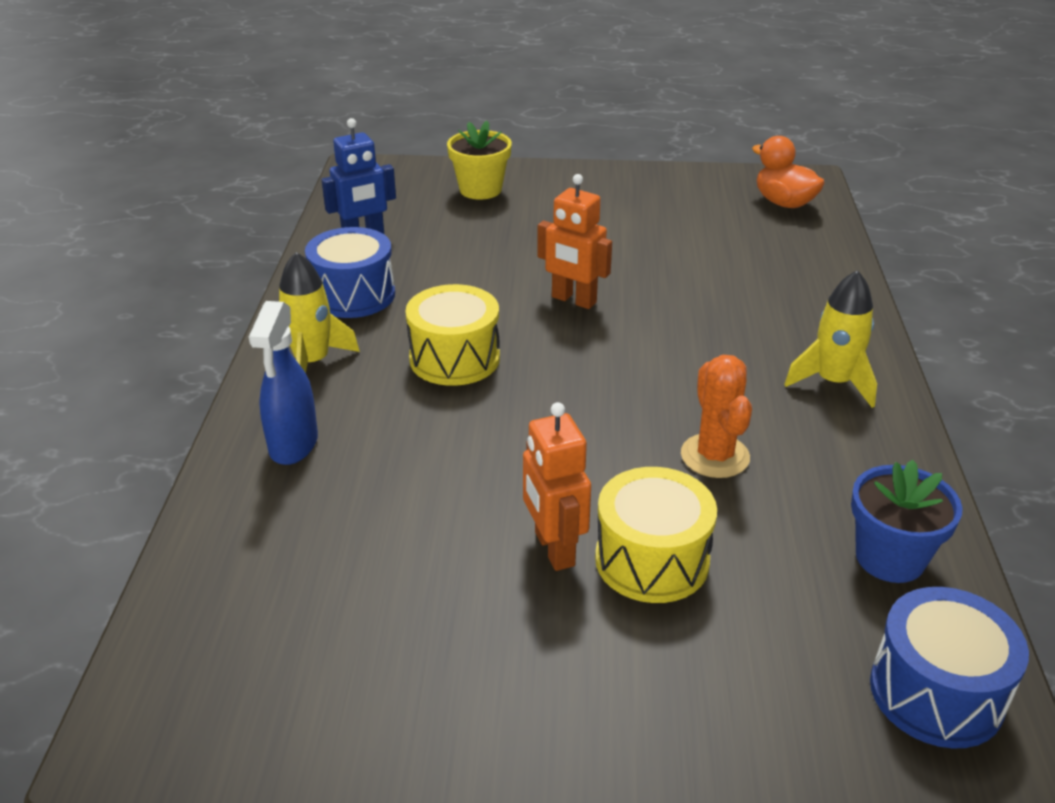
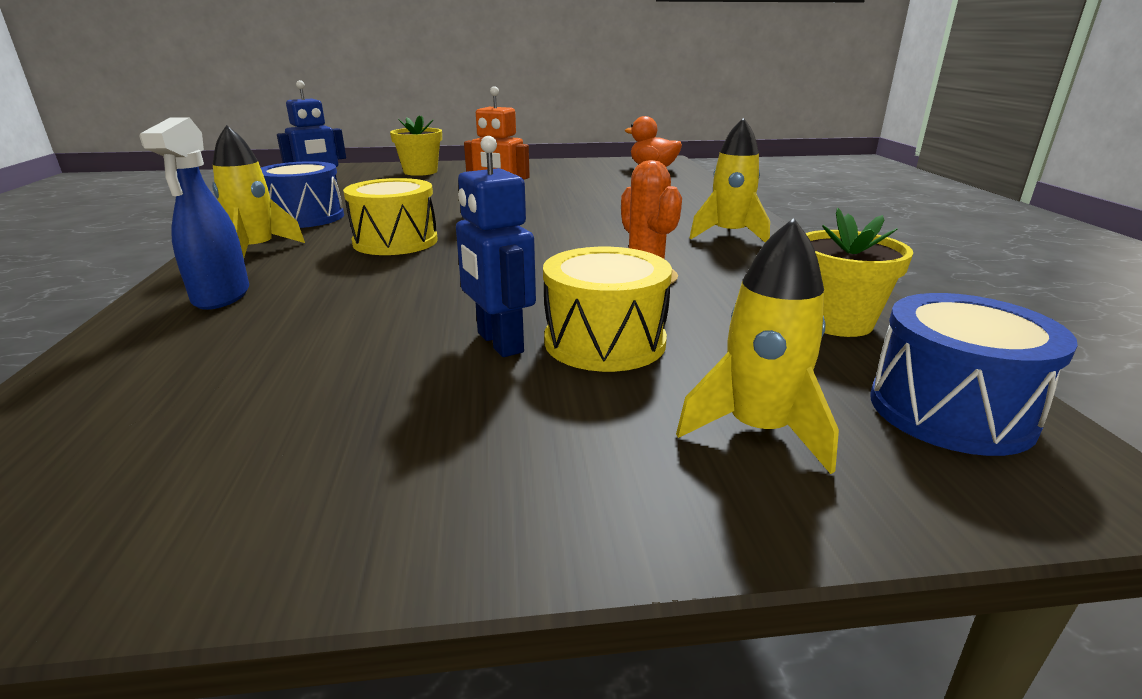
camera: 10 degrees left, 10 degrees down
orange robot [523,402,591,571] -> blue robot [456,136,536,357]
blue flower pot [851,460,963,583] -> yellow flower pot [806,208,913,337]
none -> yellow rocket [676,218,839,474]

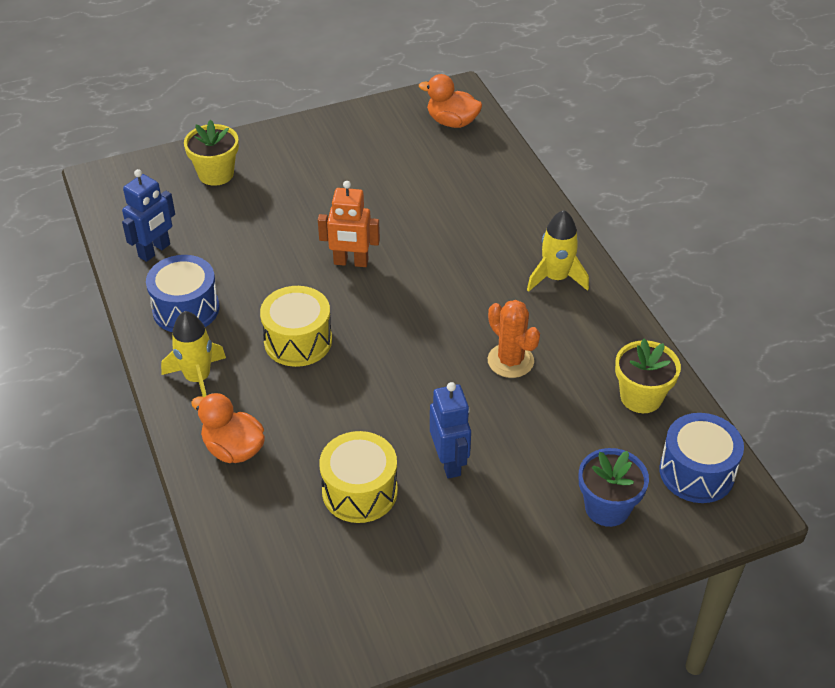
camera: 15 degrees left, 20 degrees up
blue spray bottle [139,117,249,310] -> orange duck [191,393,265,463]
blue robot [456,136,536,357] -> blue robot turned 150 degrees counterclockwise [430,382,471,479]
yellow drum [543,247,672,372] -> yellow drum moved to [319,431,398,523]
yellow rocket [676,218,839,474] -> blue flower pot [579,448,649,527]

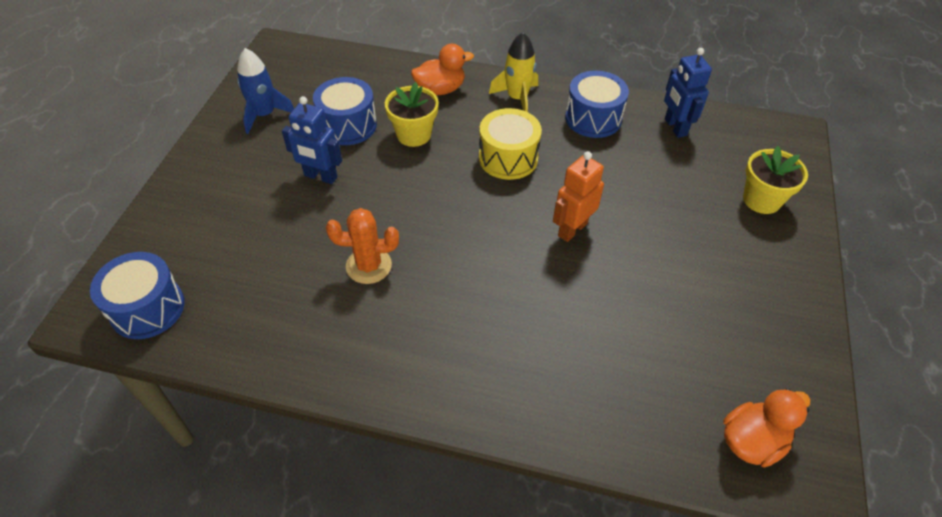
camera: 125 degrees right, 5 degrees up
yellow drum [319,431,398,523] -> blue drum [313,77,377,145]
yellow rocket [527,210,589,292] -> none
blue flower pot [579,448,649,527] -> none
yellow flower pot [615,339,681,413] -> yellow flower pot moved to [385,82,439,147]
none -> blue rocket [237,48,294,134]

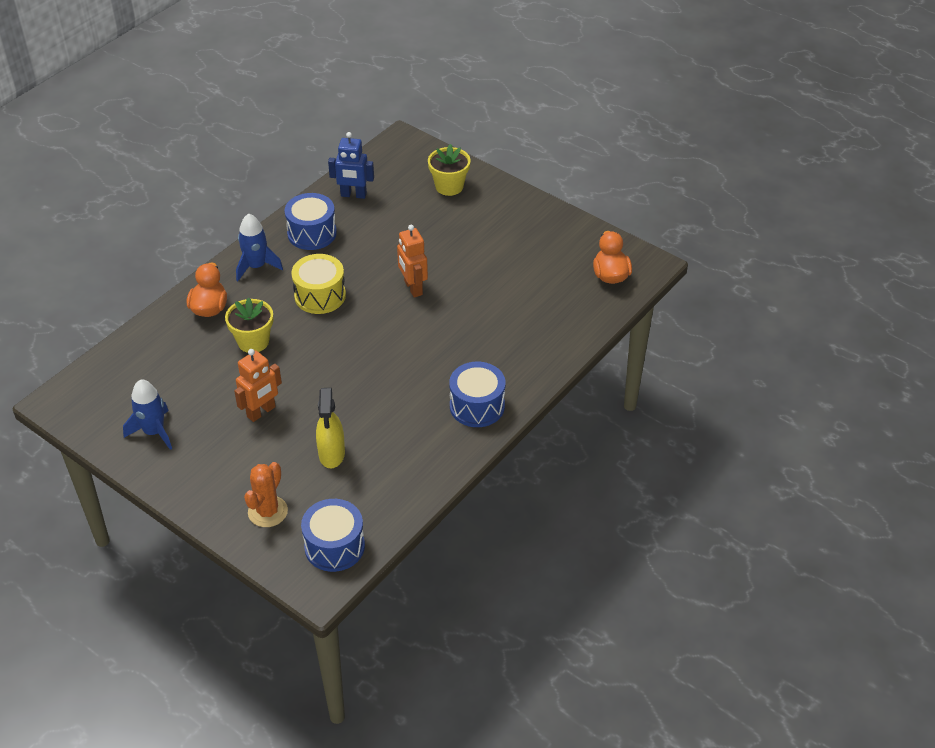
camera: 65 degrees left, 5 degrees down
blue robot [282,96,342,184] -> orange robot [234,349,282,422]
blue drum [313,77,377,145] -> blue drum moved to [449,362,505,427]
orange cactus [326,208,399,284] -> orange cactus moved to [244,462,288,527]
yellow rocket [489,32,538,112] -> blue rocket [236,214,283,281]
none -> yellow spray bottle [316,388,345,468]

